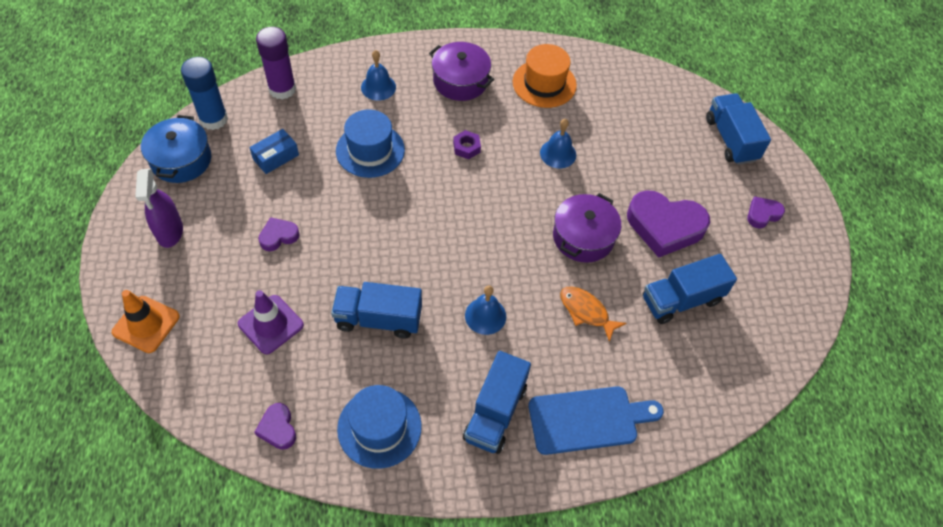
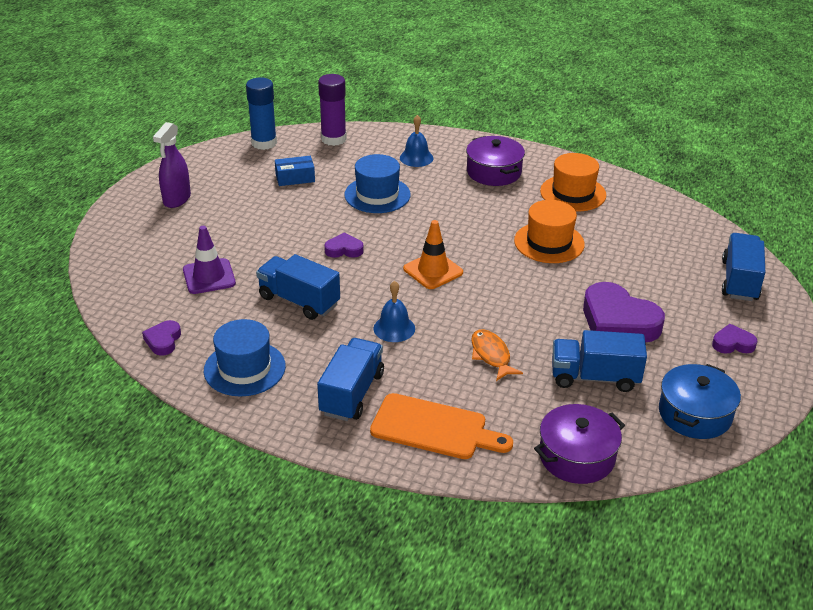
camera: 30 degrees right, 20 degrees down
orange traffic cone [112,290,180,353] -> orange traffic cone moved to [403,220,463,289]
blue pot [141,115,211,183] -> blue pot moved to [659,364,741,439]
purple heart [258,217,300,251] -> purple heart moved to [324,232,364,258]
purple nut [453,130,481,159] -> none
blue truck [463,351,531,454] -> blue truck turned 150 degrees clockwise [317,338,384,421]
blue cutting board [528,386,664,455] -> orange cutting board [370,393,513,459]
blue bell [540,119,576,168] -> orange hat [514,200,585,263]
purple pot [553,193,621,263] -> purple pot moved to [534,404,625,484]

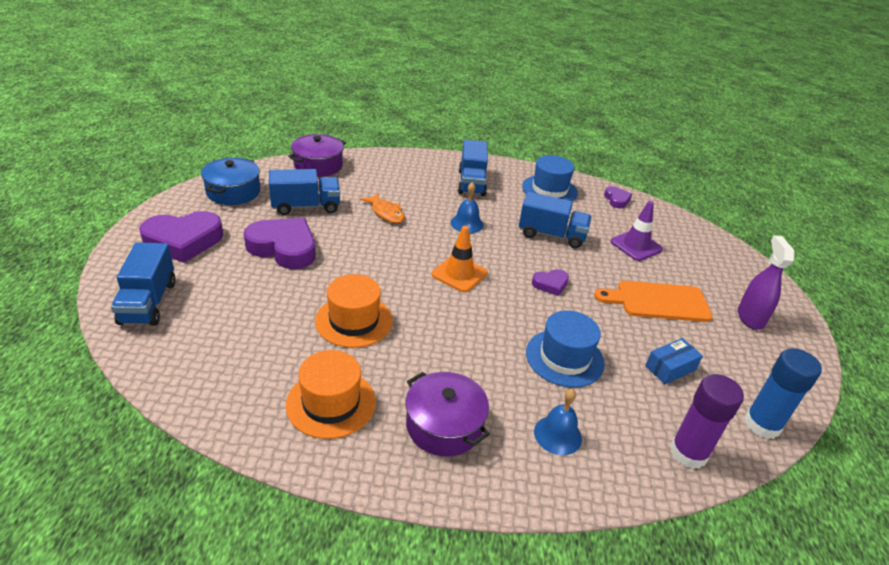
camera: 160 degrees right, 0 degrees up
orange cutting board [370,393,513,459] -> orange cutting board moved to [594,281,713,322]
purple heart [712,324,758,354] -> purple heart [139,211,223,263], size x2.04

